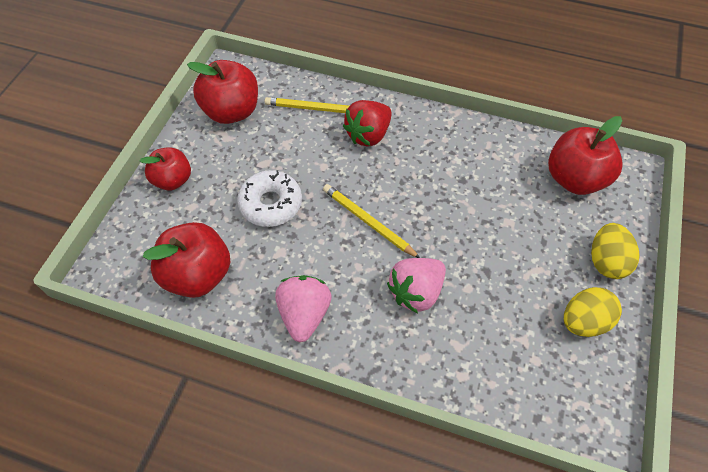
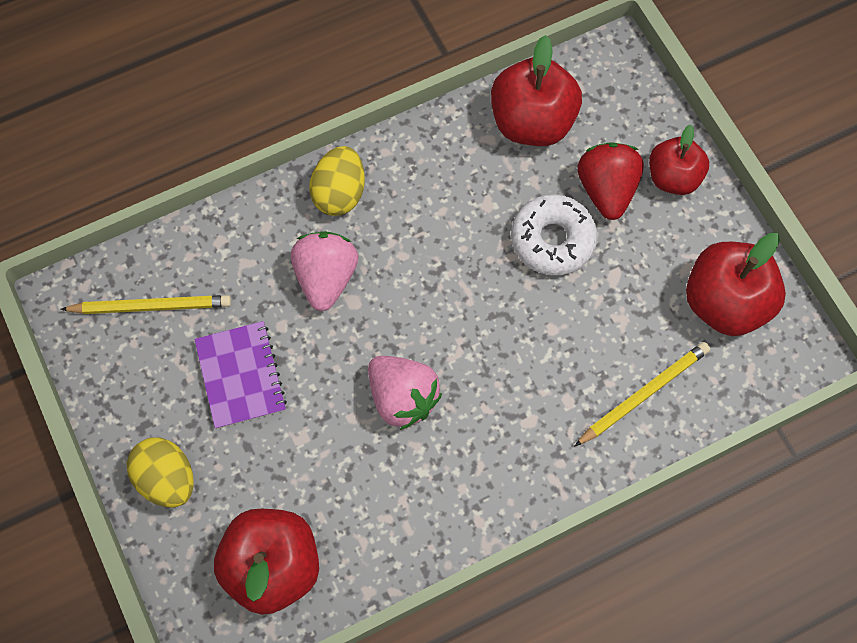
camera: 135 degrees right, 10 degrees up
pink strawberry [275,275,332,342] -> pink strawberry moved to [368,356,442,430]
yellow pencil [323,184,420,258] -> yellow pencil moved to [60,295,231,314]
red strawberry [343,100,392,147] -> red strawberry moved to [578,143,644,220]
yellow egg [564,287,622,337] -> yellow egg moved to [309,146,365,216]
none -> purple notebook [194,321,287,429]

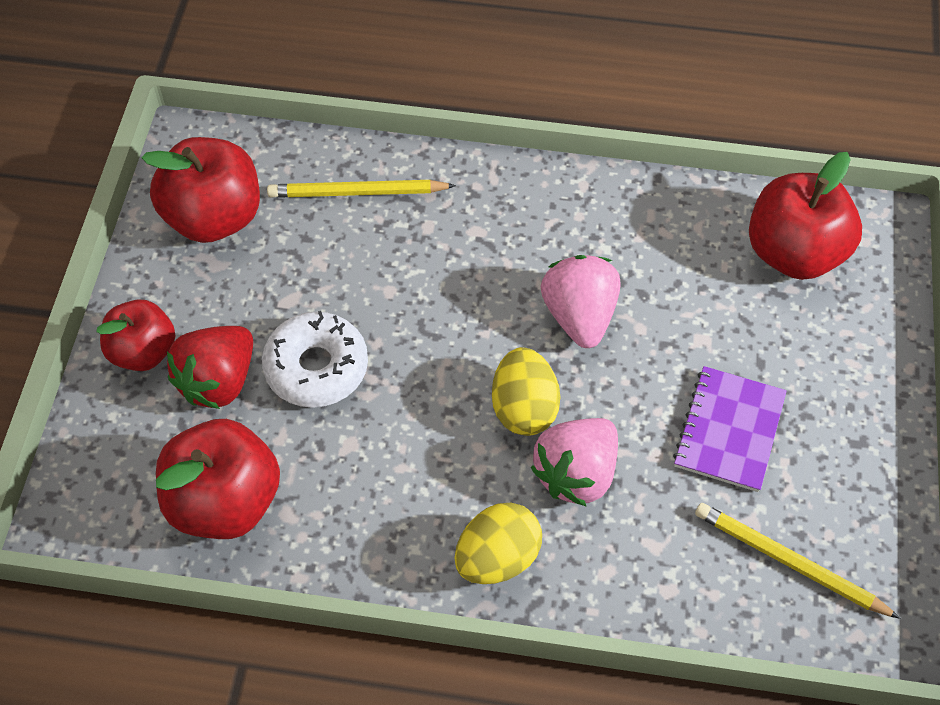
camera: 145 degrees left, 10 degrees down
yellow egg [127,437,194,508] -> yellow egg moved to [492,347,560,436]

